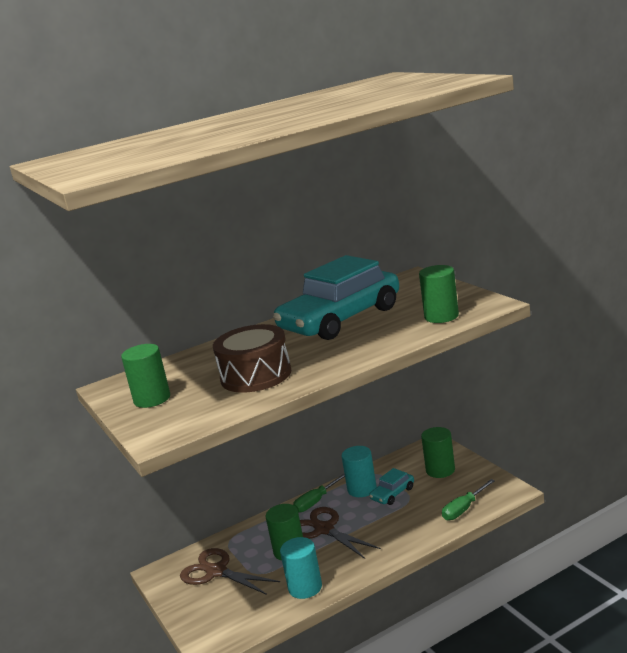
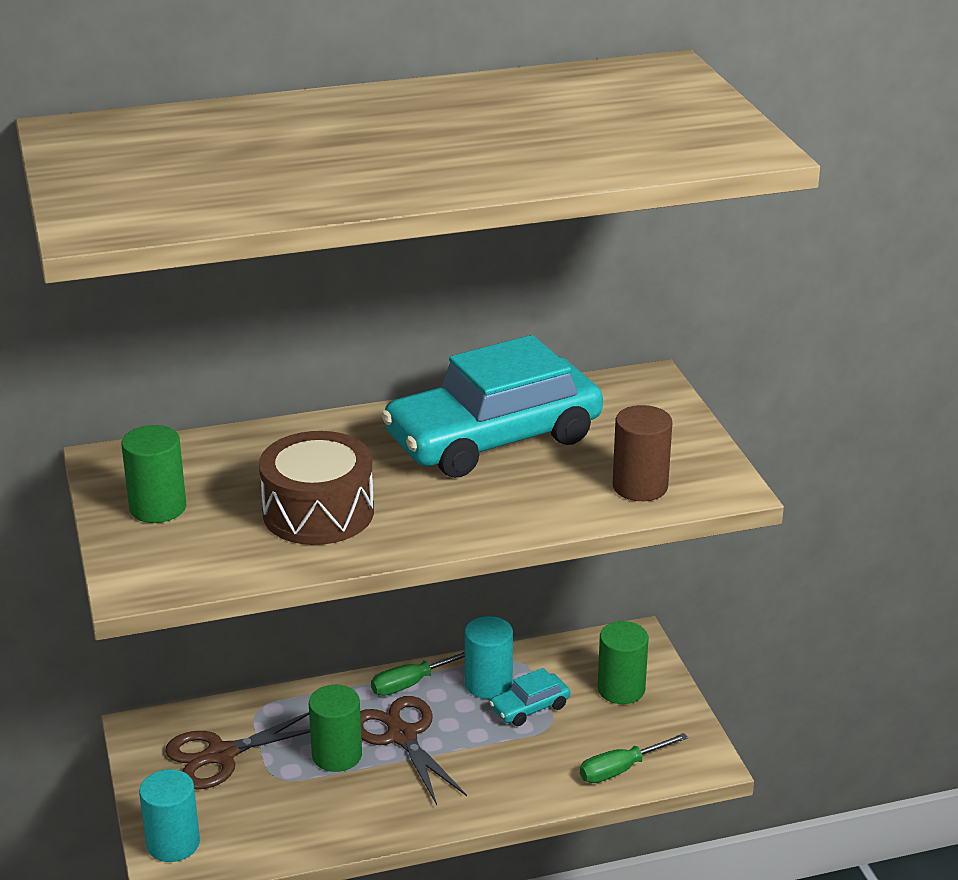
camera: 10 degrees right, 10 degrees up
brown scissors [180,548,280,595] -> brown scissors turned 75 degrees counterclockwise [165,712,310,789]
turquoise cylinder [280,537,322,599] -> turquoise cylinder moved to [139,769,200,862]
green cylinder [419,265,459,323] -> brown cylinder [613,405,672,501]

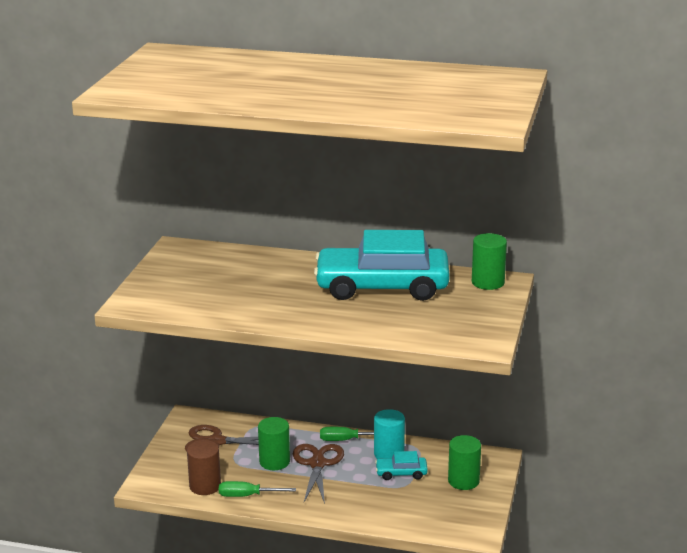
camera: 30 degrees right, 5 degrees down
green cylinder [121,425,186,523] -> green cylinder moved to [472,233,507,290]
turquoise cylinder [139,769,200,862] -> none
brown drum [259,431,374,545] -> none
green screwdriver [580,733,688,783] -> green screwdriver moved to [219,481,296,497]
brown cylinder [613,405,672,501] -> brown cylinder moved to [187,440,221,495]

